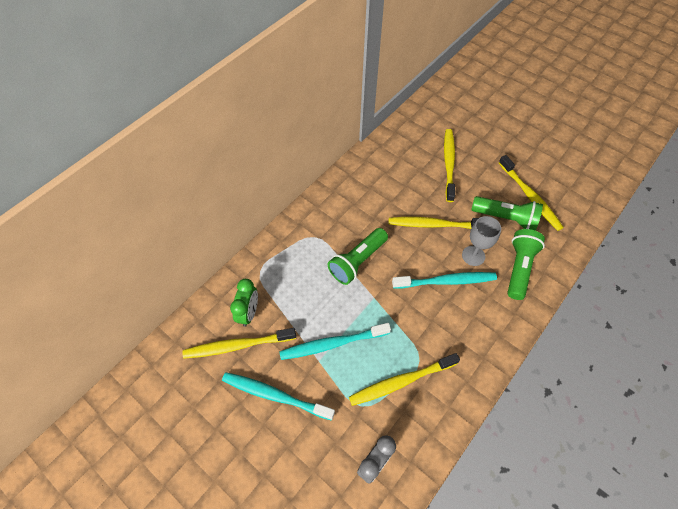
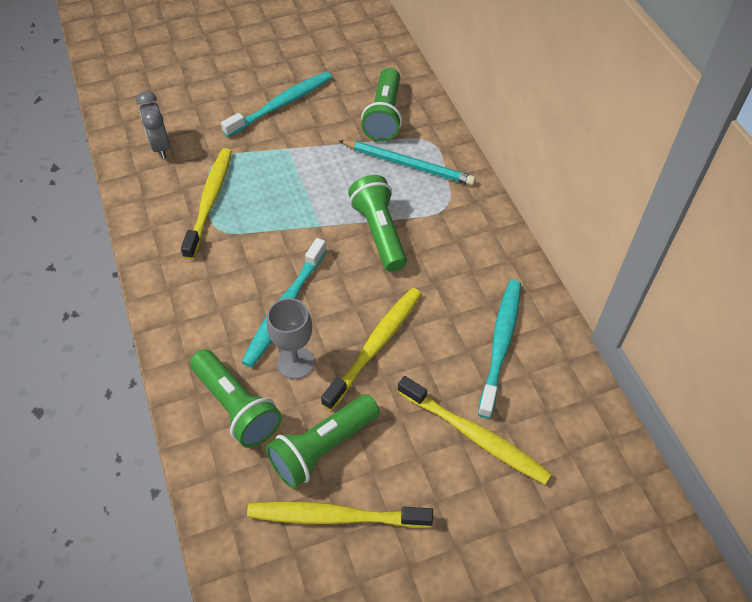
camera: 120 degrees right, 5 degrees down
yellow toothbrush [182,328,296,359] -> none
green clock [230,279,258,327] -> green flashlight [361,68,402,141]
turquoise toothbrush [279,323,391,360] -> turquoise toothbrush moved to [478,280,521,418]
none -> turquoise pencil [339,140,476,185]

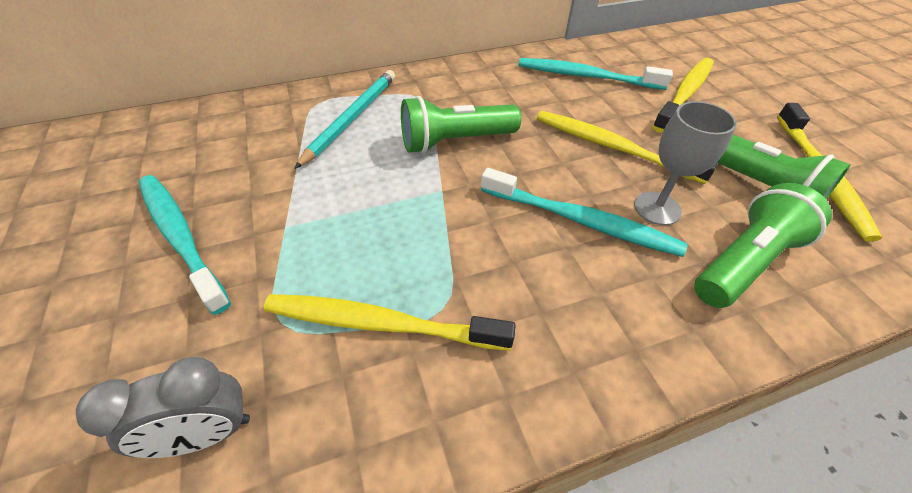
camera: 90 degrees left, 5 degrees down
green flashlight [361,68,402,141] -> none

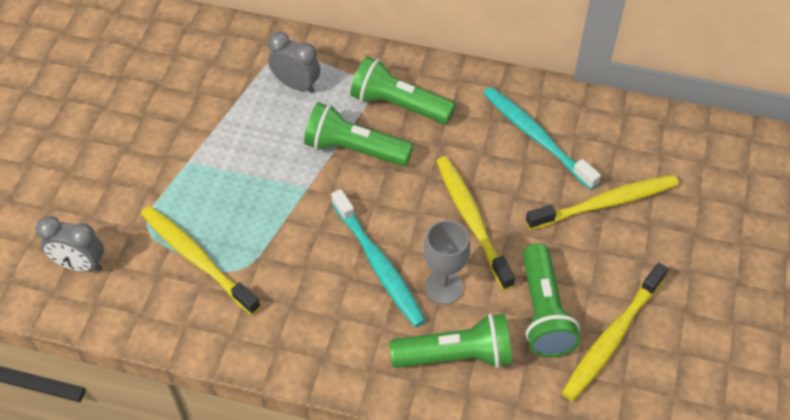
camera: 35 degrees right, 5 degrees up
turquoise toothbrush [139,175,231,315] -> none
turquoise pencil [294,70,395,169] -> grey clock [268,31,320,93]
none -> green flashlight [350,56,456,124]

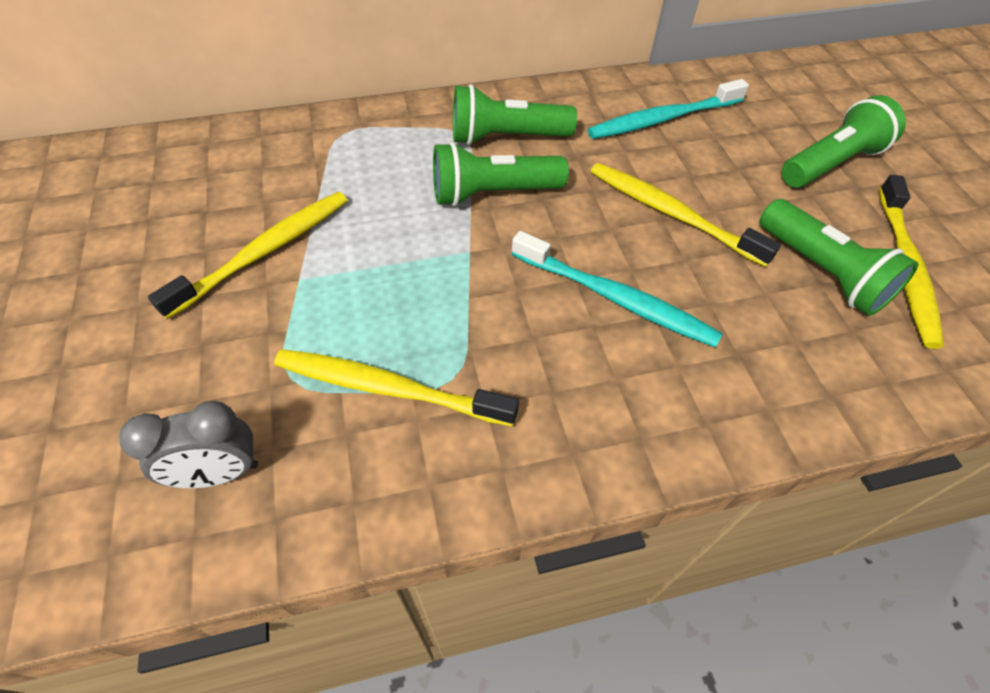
camera: 30 degrees left, 0 degrees up
grey clock [268,31,320,93] -> none
green flashlight [389,313,512,368] -> green flashlight moved to [782,95,906,188]
grey goblet [424,220,470,304] -> none
turquoise toothbrush [483,87,601,190] -> turquoise toothbrush turned 45 degrees counterclockwise [588,79,749,139]
yellow toothbrush [526,175,679,230] -> yellow toothbrush moved to [148,192,348,319]

